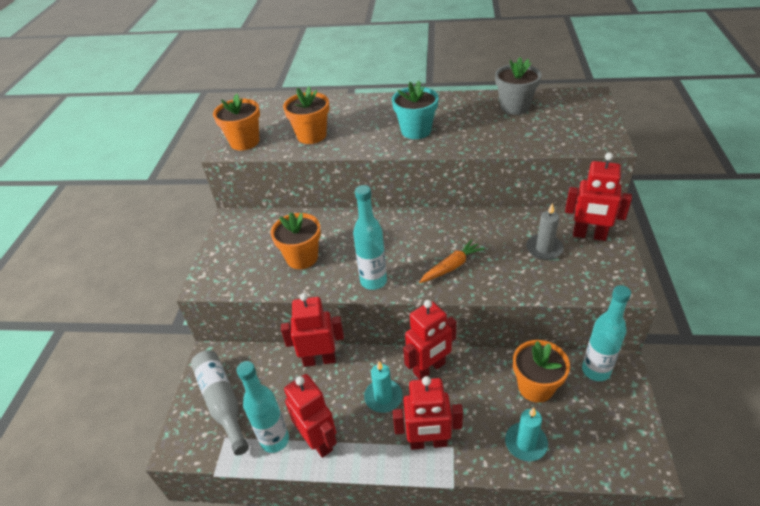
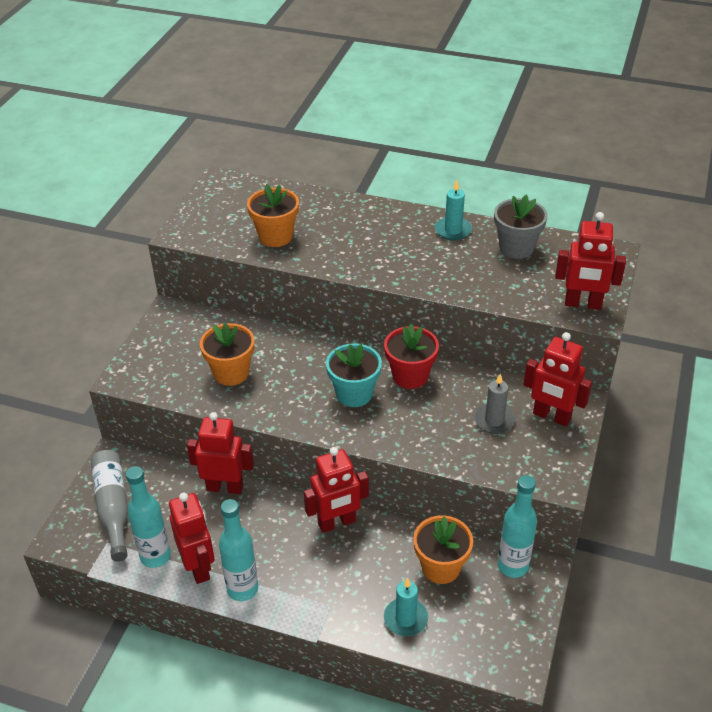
camera: 10 degrees right, 0 degrees up
orange flower pot [213,94,260,150] -> none
turquoise bottle [353,185,387,290] -> turquoise bottle moved to [219,499,258,601]
turquoise candle [364,361,403,413] -> turquoise candle moved to [435,180,472,240]
turquoise flower pot [392,81,439,139] -> turquoise flower pot moved to [326,343,382,407]
red robot [393,376,463,450] -> red robot moved to [555,212,626,310]
orange carrot [419,240,485,283] -> none
none -> red flower pot [384,324,439,389]

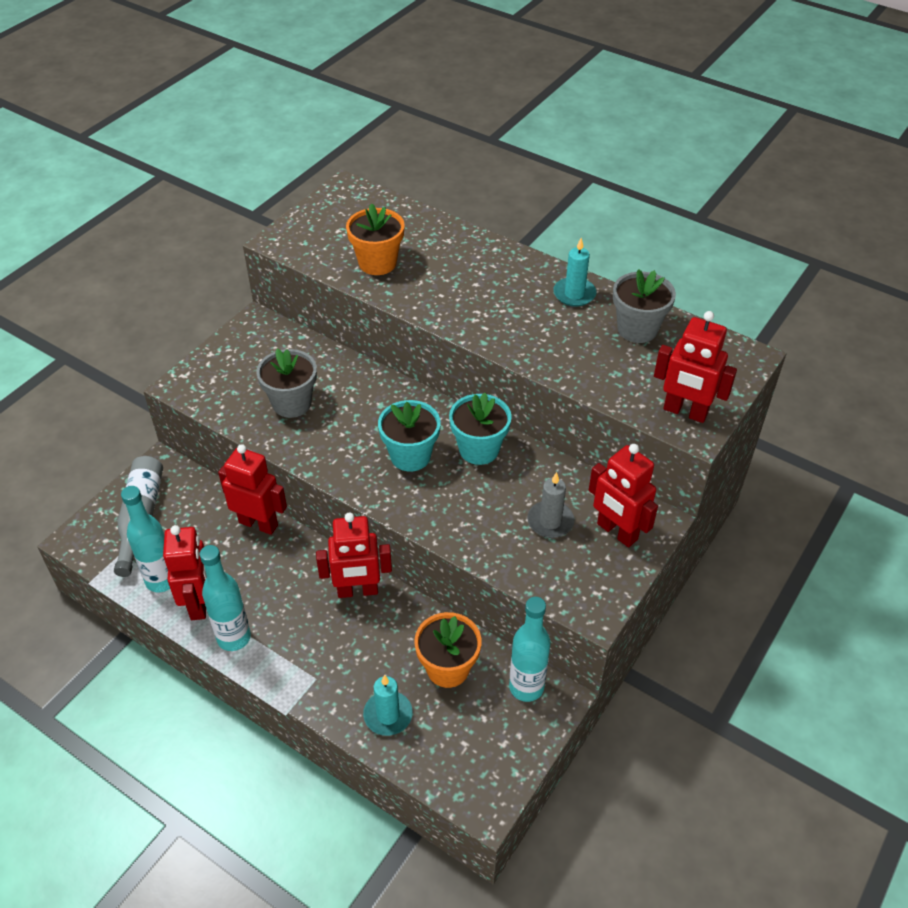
camera: 15 degrees right, 5 degrees up
orange flower pot [200,323,254,386] -> grey flower pot [256,349,317,418]
red flower pot [384,324,439,389] -> turquoise flower pot [449,393,512,465]

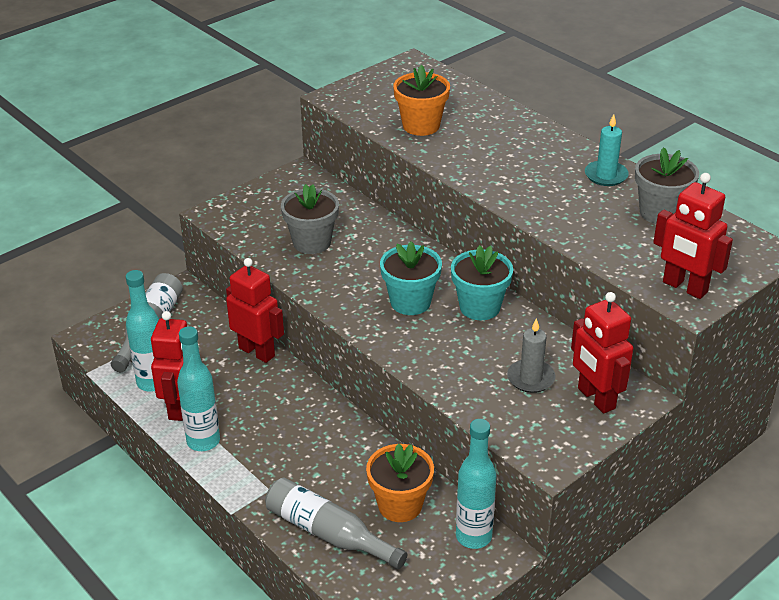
camera: 15 degrees right, 10 degrees down
red robot [316,512,392,598] -> none
turquoise candle [363,675,413,736] -> grey bottle [265,478,407,569]

